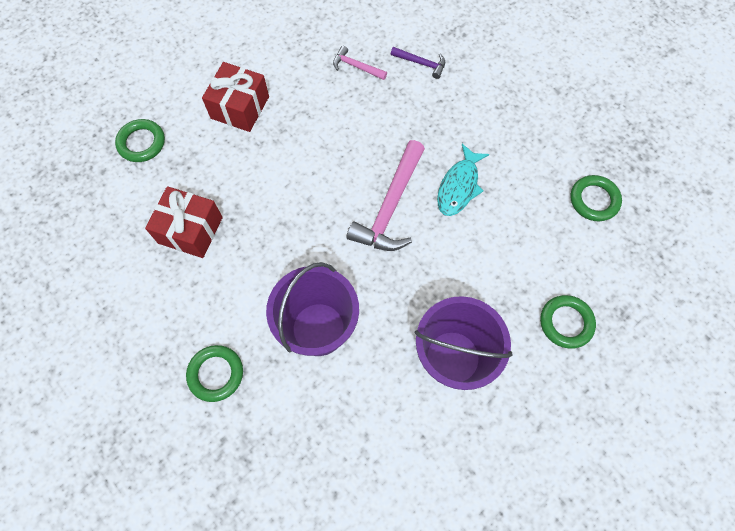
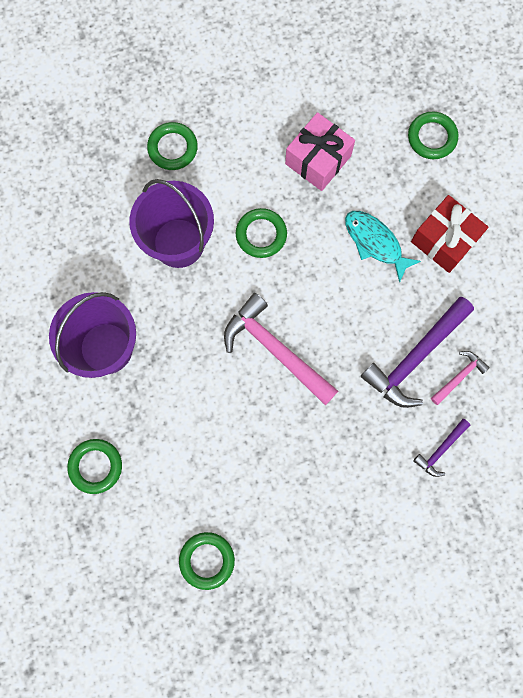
camera: 110 degrees right, 10 degrees up
red gift [145,186,223,258] -> pink gift [285,112,355,191]
turquoise fish [437,144,489,216] -> turquoise fish moved to [345,211,421,283]
none -> green ring [236,208,287,258]
none -> purple hammer [360,297,474,408]

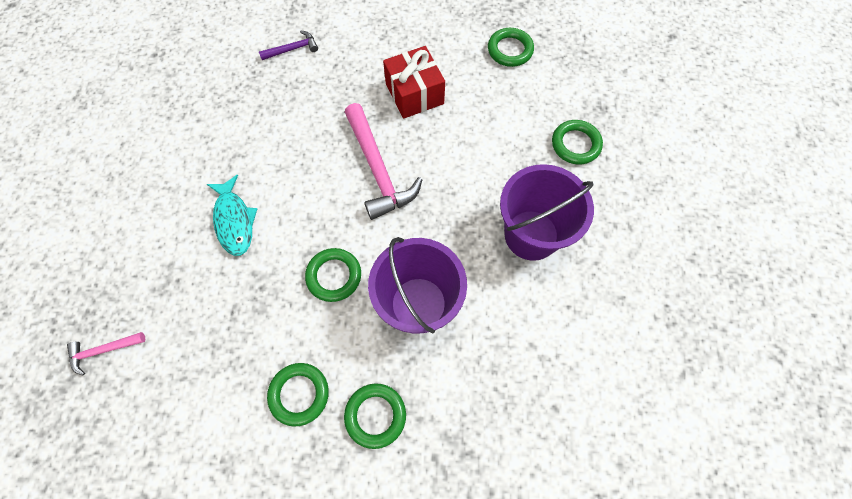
camera: 155 degrees left, 10 degrees down
pink gift [285,112,355,191] -> none
purple hammer [360,297,474,408] -> none
green ring [408,112,458,159] -> green ring moved to [267,363,329,427]
red gift [411,195,488,273] -> red gift moved to [383,46,445,119]
pink hammer [431,351,490,405] -> pink hammer moved to [67,332,145,376]

